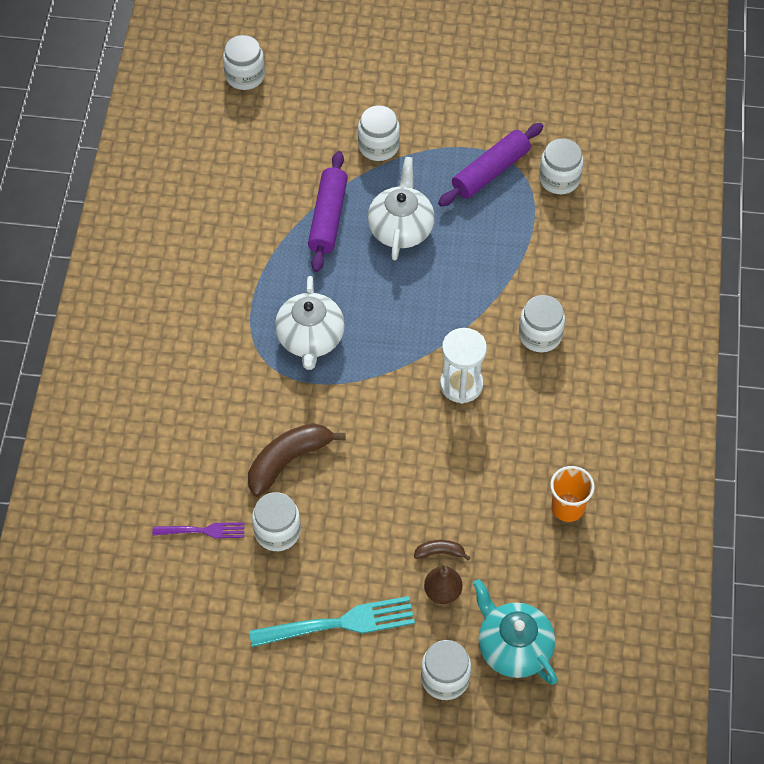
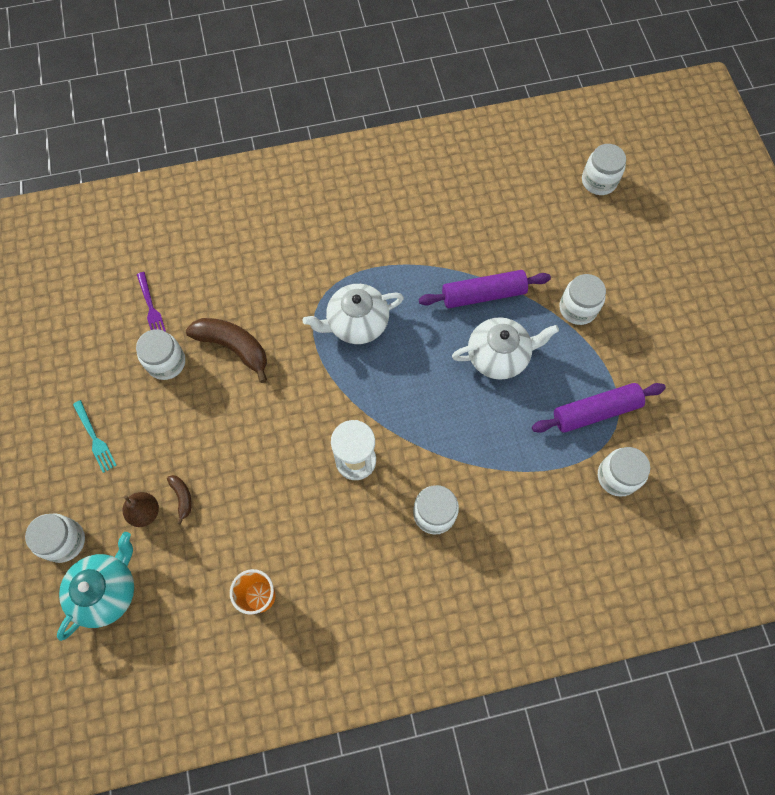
camera: 70 degrees right, 10 degrees up
turquoise fork [249,596,415,647] -> turquoise fork [73,400,117,473], size x0.57
purple rolling pin [438,123,543,207] -> purple rolling pin turned 45 degrees counterclockwise [532,383,666,433]

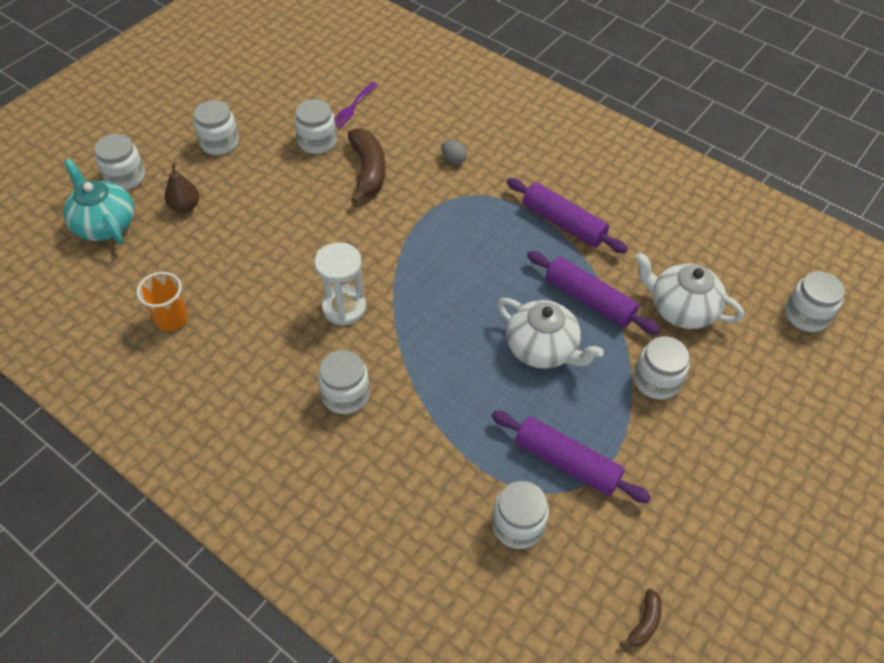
camera: 50 degrees right, 15 degrees down
turquoise teapot [57,532,134,641] -> turquoise teapot turned 120 degrees counterclockwise [63,159,135,244]
turquoise fork [73,400,117,473] -> white jar [194,100,239,155]
brown banana [167,475,192,525] -> brown banana moved to [620,589,662,648]
white teapot [303,284,404,344] -> white teapot moved to [635,252,744,329]
none -> grey egg [441,140,467,164]
none -> purple rolling pin [507,178,628,253]

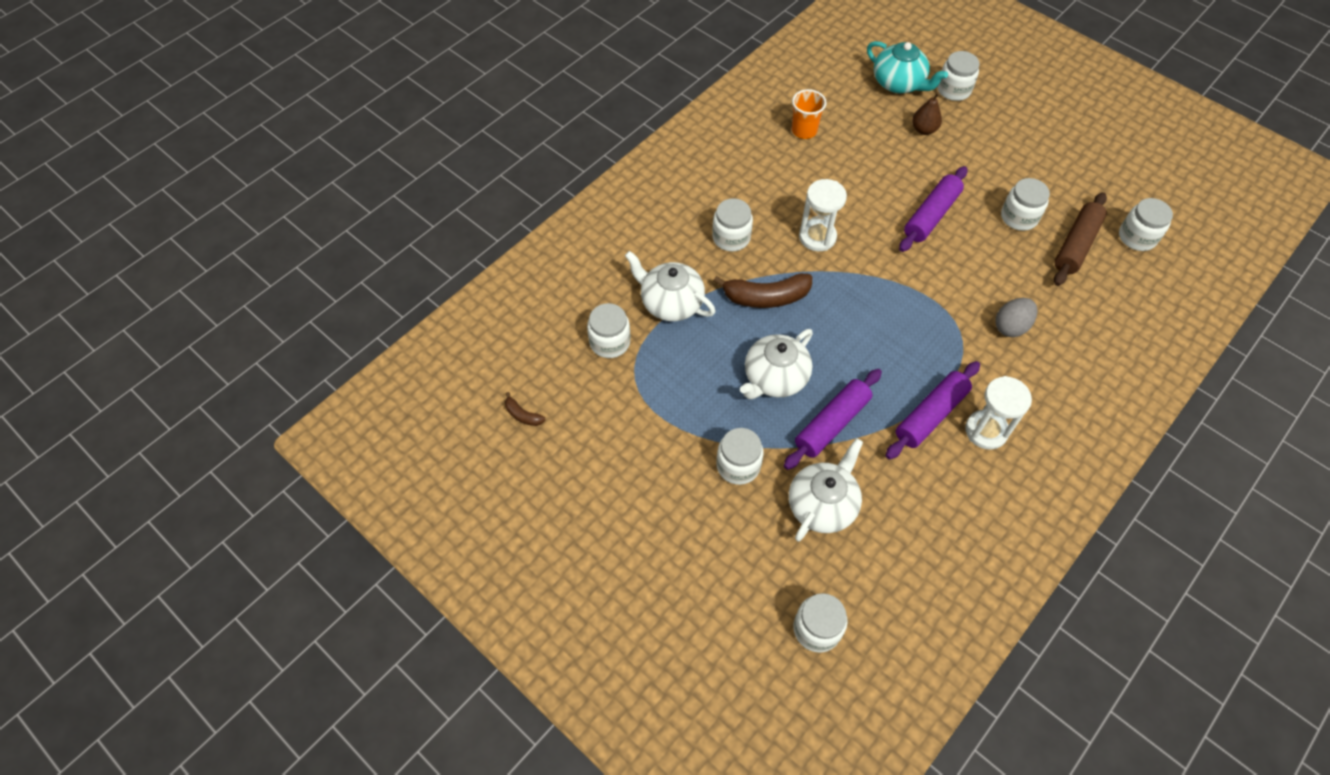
camera: 95 degrees right, 5 degrees up
turquoise teapot [63,159,135,244] -> turquoise teapot turned 75 degrees clockwise [867,41,948,93]
white jar [194,100,239,155] -> white jar moved to [1119,198,1173,251]
purple fork [334,82,378,129] -> brown rolling pin [1054,192,1107,286]
brown banana [348,128,386,204] -> brown banana moved to [713,273,812,308]
grey egg [441,140,467,164] -> grey egg [995,298,1038,337], size x1.55
purple rolling pin [491,411,651,503] -> purple rolling pin moved to [899,166,967,252]
none -> white teapot [625,251,716,321]
none -> white hourglass [965,376,1032,450]

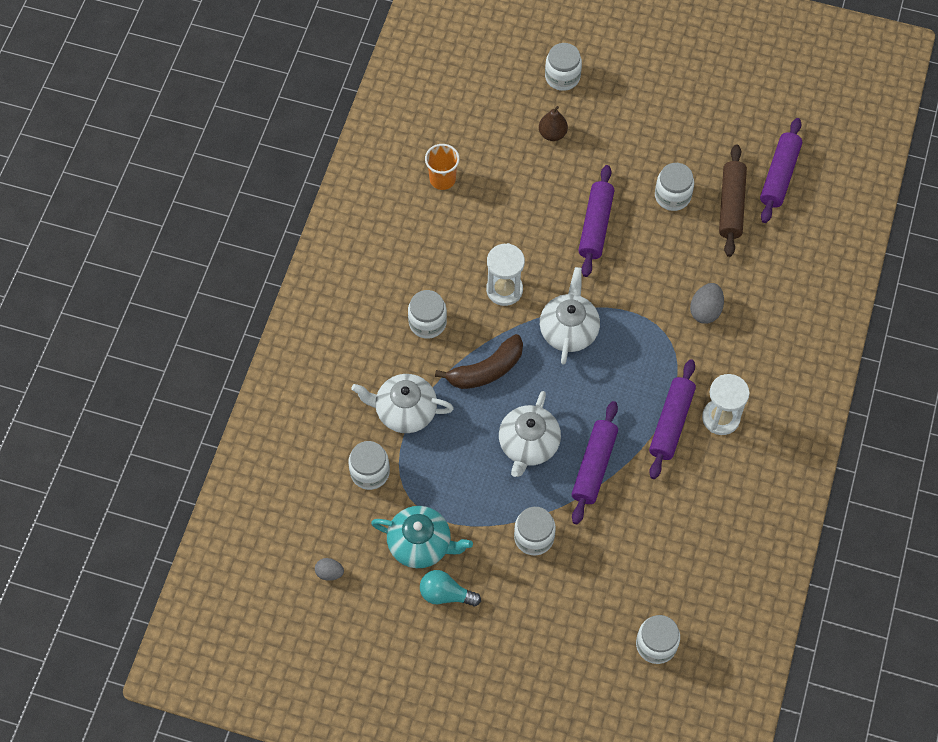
camera: 25 degrees left, 5 degrees up
brown banana [505,392,546,426] -> grey egg [315,558,344,581]
white teapot [789,438,863,542] -> white teapot moved to [540,267,600,365]
turquoise teapot [867,41,948,93] -> turquoise teapot moved to [371,506,473,568]
white jar [1119,198,1173,251] -> purple rolling pin [760,118,802,223]
none -> turquoise light bulb [420,570,481,606]

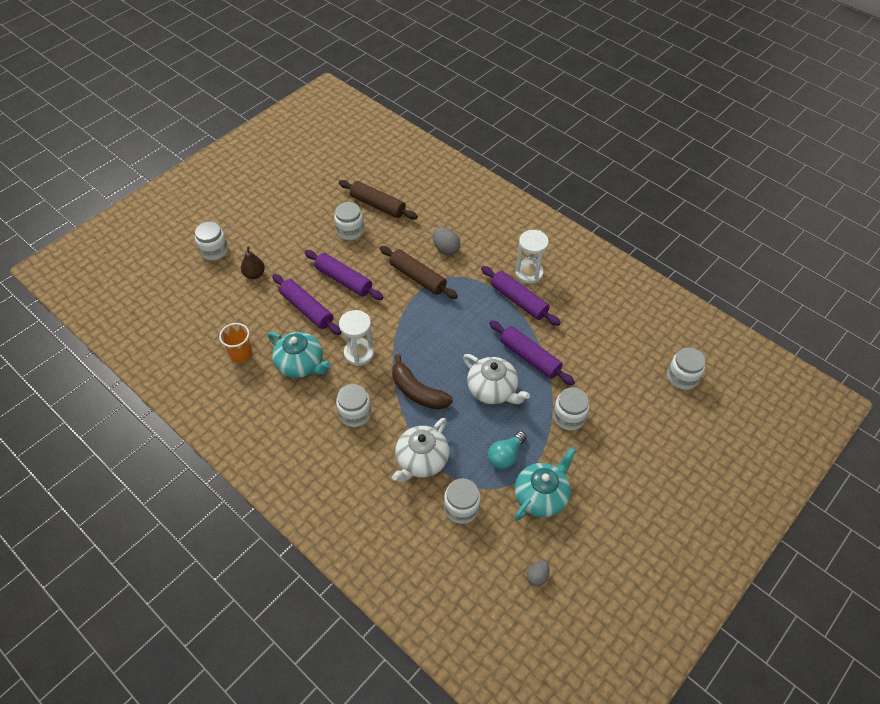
camera: 65 degrees left, 10 degrees down
turquoise light bulb [420,570,481,606] -> turquoise light bulb moved to [488,431,527,469]
brown banana [435,334,523,389] -> brown banana turned 135 degrees clockwise [392,354,453,410]
white teapot [540,267,600,365] -> none
purple rolling pin [760,118,802,223] -> purple rolling pin moved to [272,274,341,335]
none -> turquoise teapot [268,332,331,378]
none -> brown rolling pin [380,246,458,299]

